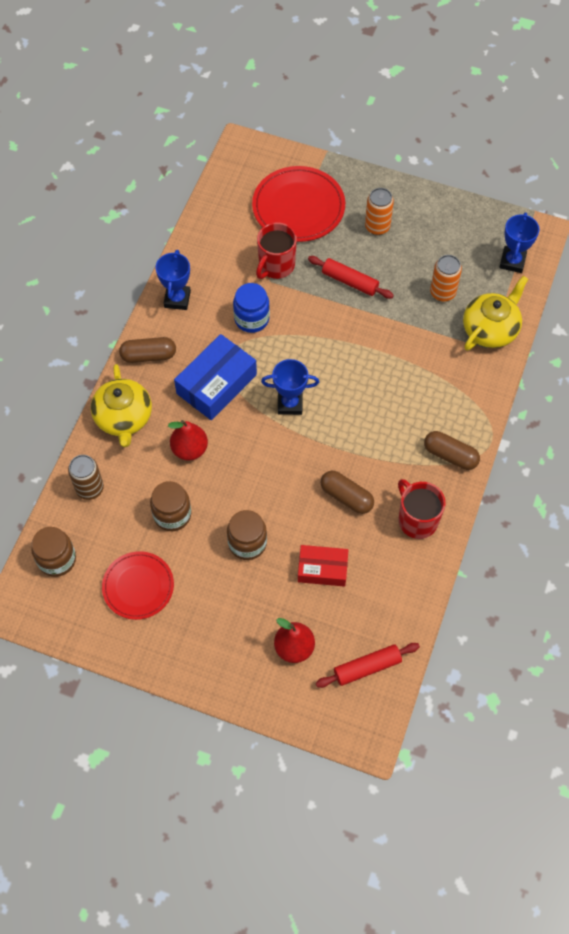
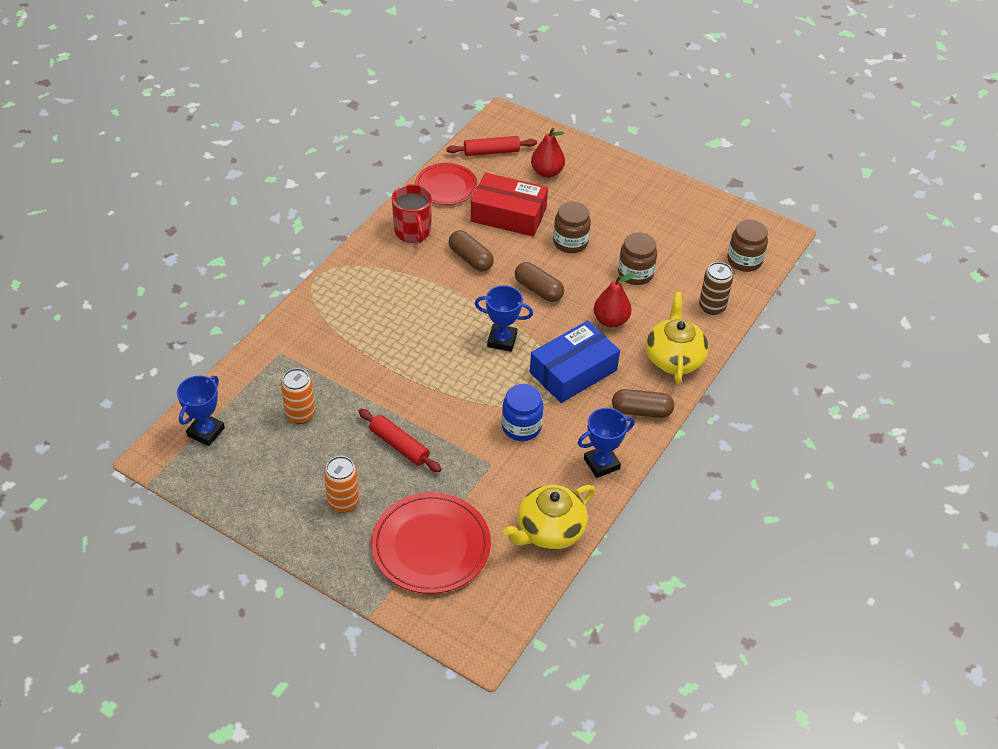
camera: 170 degrees left, 15 degrees down
red plate [102,551,174,620] -> red plate moved to [415,163,478,205]
blue trophy [156,250,191,310] -> blue trophy turned 45 degrees clockwise [578,408,635,478]
red mug [256,222,297,279] -> none
red box [298,545,348,587] -> red box [471,173,548,237], size x1.56
brown capsule [424,431,480,470] -> brown capsule moved to [515,262,564,302]
yellow teapot [463,276,528,350] -> yellow teapot moved to [503,485,595,550]

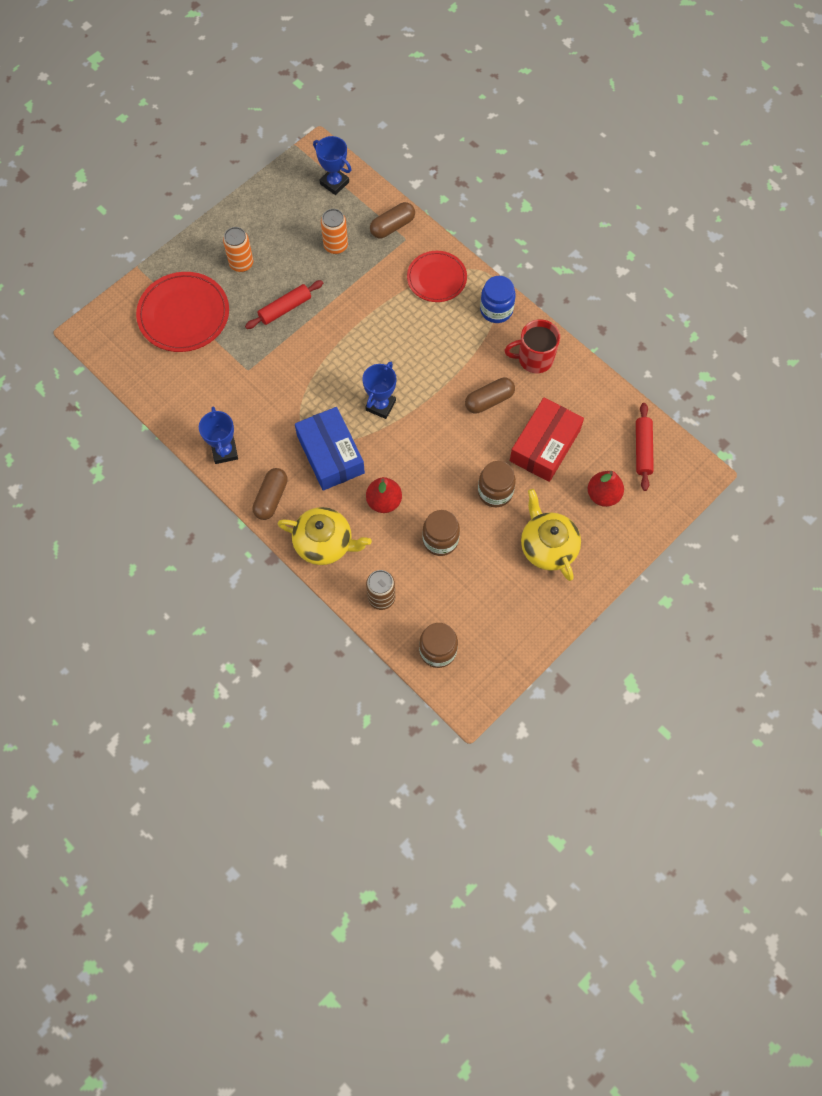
camera: 105 degrees right, 20 degrees up
red plate [415,163,478,205] -> red plate moved to [407,251,467,302]
blue jar [502,384,543,441] -> blue jar moved to [480,276,516,323]
yellow teapot [503,485,595,550] -> yellow teapot moved to [521,489,581,581]
brown capsule [515,262,564,302] -> brown capsule moved to [370,202,415,238]

